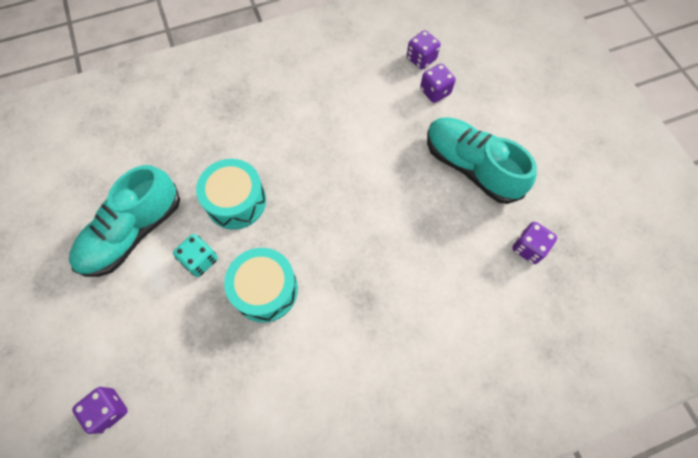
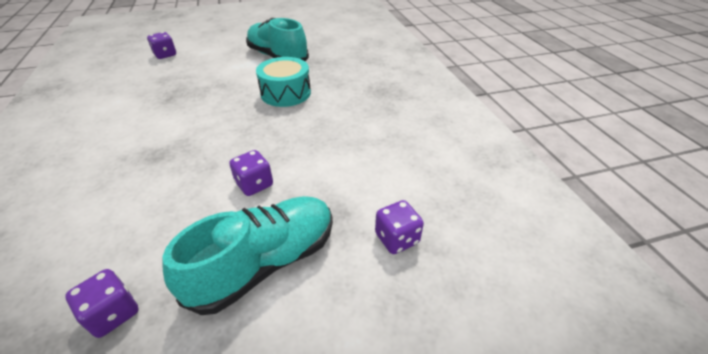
camera: 95 degrees right, 25 degrees down
turquoise dice [173,234,218,277] -> none
turquoise drum [224,248,298,323] -> none
purple dice [407,30,441,69] -> purple dice moved to [229,150,273,196]

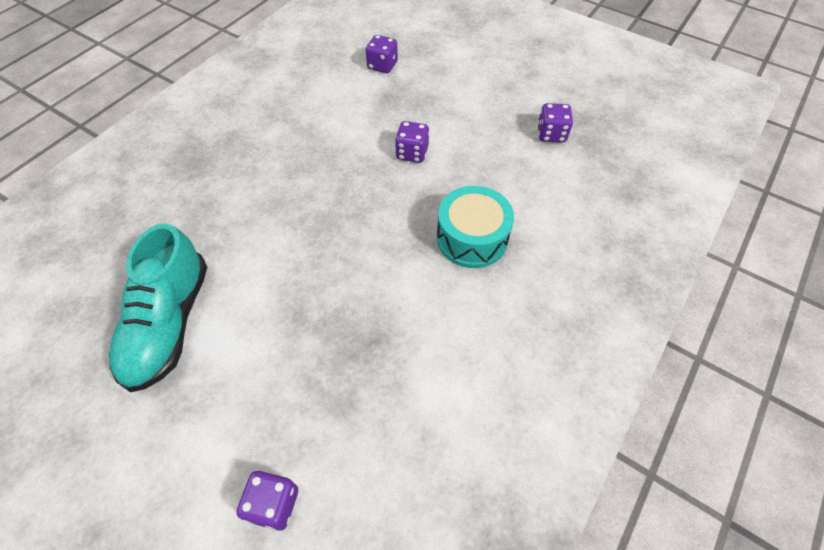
camera: 130 degrees left, 15 degrees up
turquoise shoe [162,196,333,315] -> none
turquoise drum [256,57,311,107] -> turquoise drum moved to [437,186,514,268]

